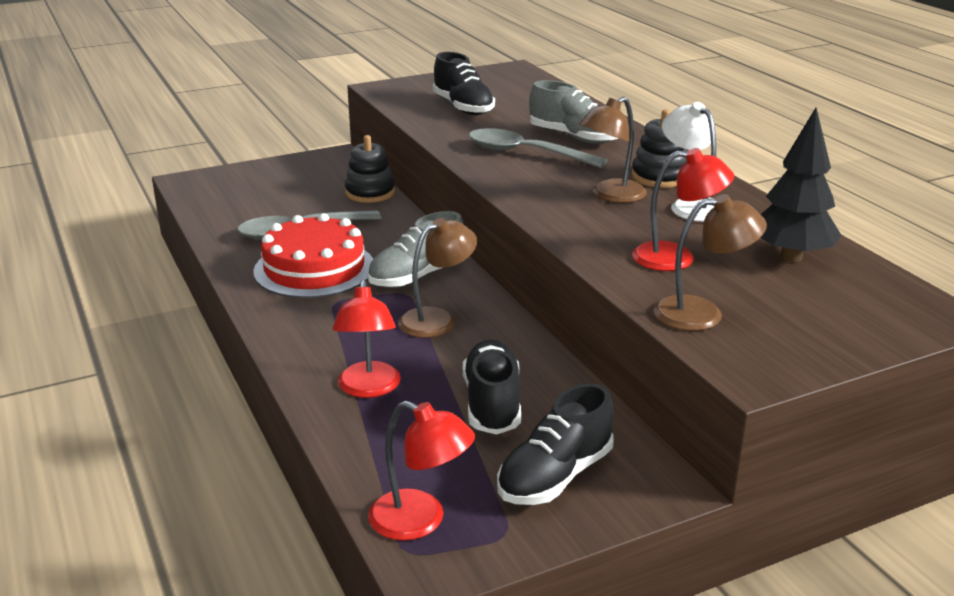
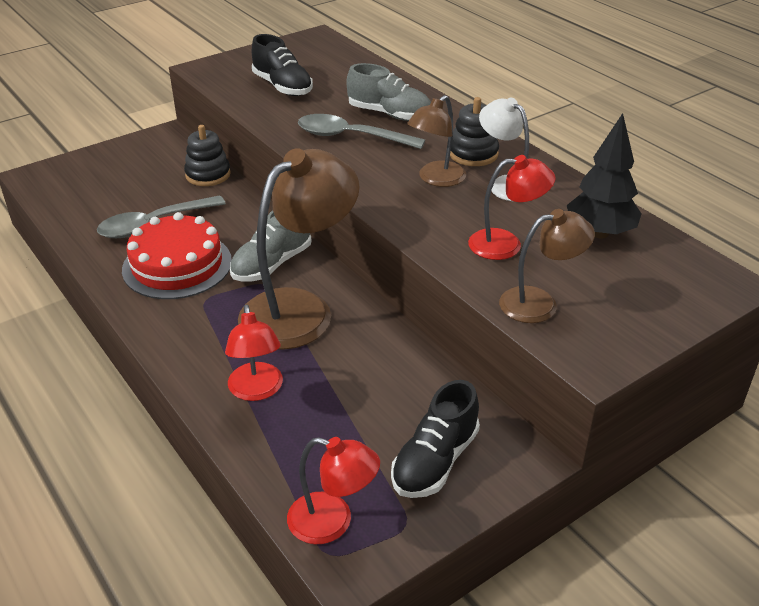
camera: 10 degrees left, 10 degrees up
brown lamp [398,218,477,338] -> brown lamp [238,148,360,350], size x1.83
black shoe [463,340,521,435] -> none

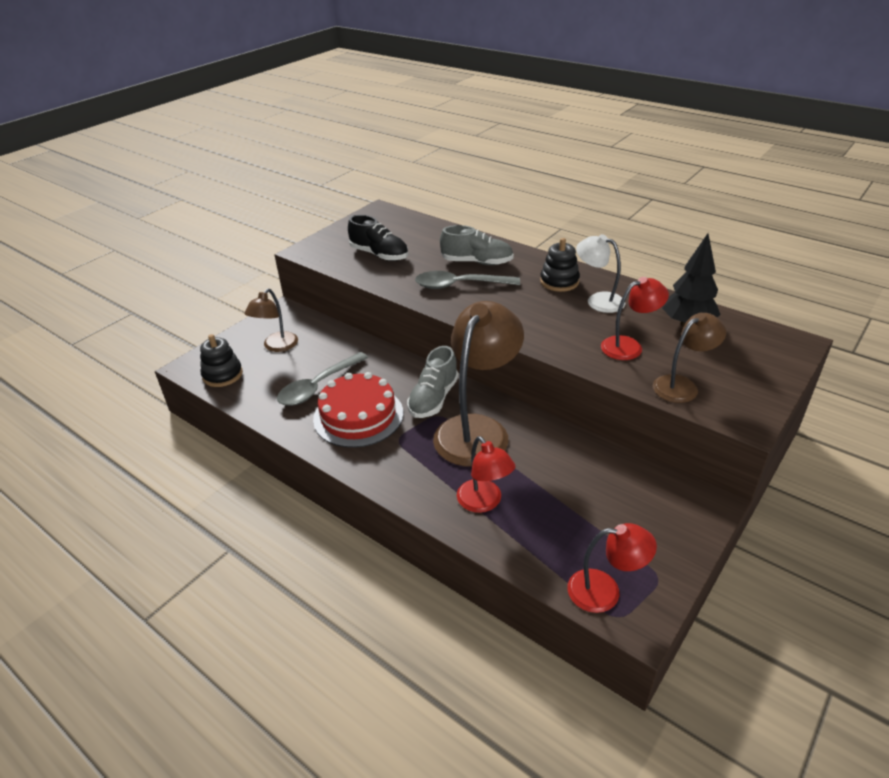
camera: 15 degrees left, 0 degrees up
black stacking toy [184,125,231,186] -> black stacking toy moved to [200,334,243,387]
black shoe [391,380,480,498] -> none
brown lamp [407,95,466,187] -> brown lamp moved to [244,289,298,352]

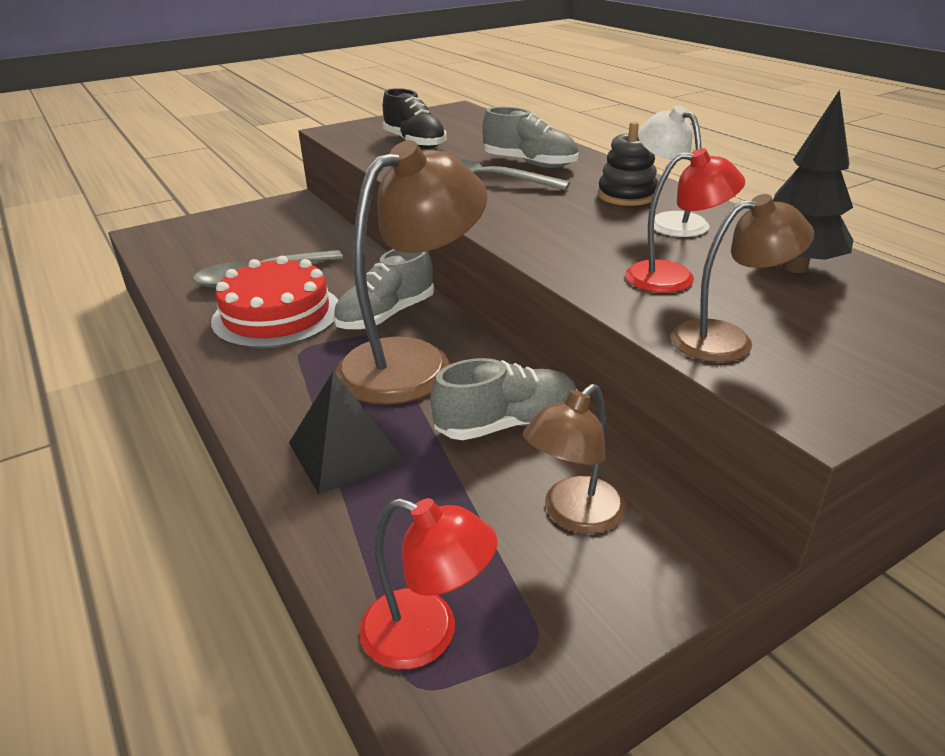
camera: 20 degrees right, 5 degrees down
black stacking toy [200,334,243,387] -> none
brown lamp [244,289,298,352] -> brown lamp moved to [523,384,626,534]
red lamp [457,436,515,513] -> black pyramid [289,371,405,495]
none -> grey shoe [430,358,577,440]

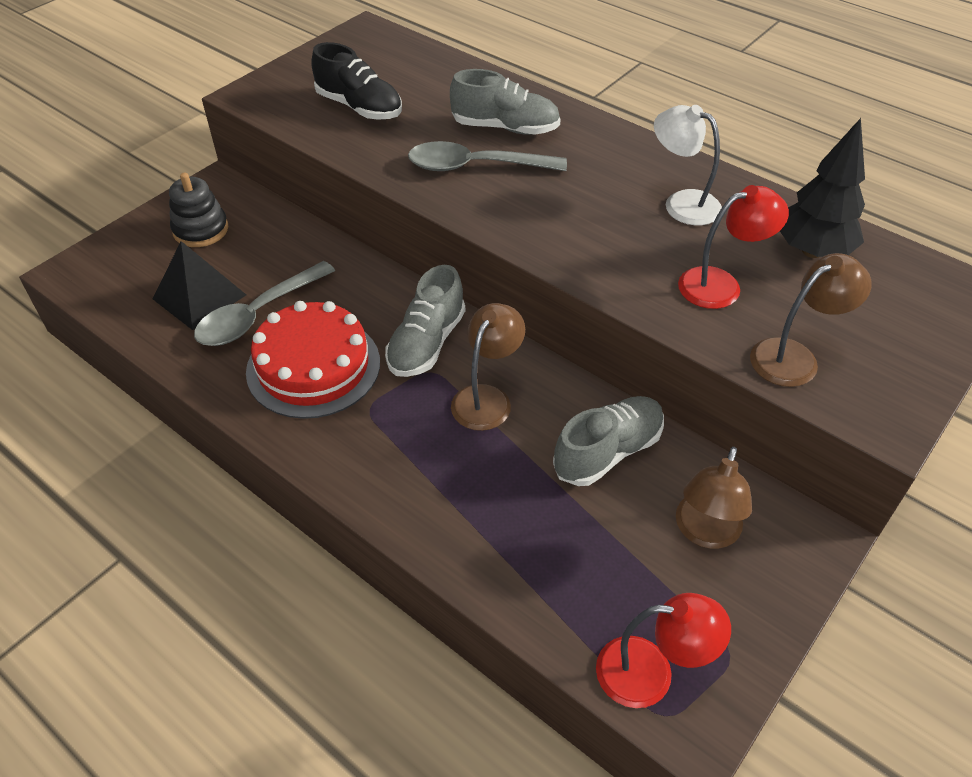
camera: 20 degrees left, 15 degrees up
black pyramid [289,371,405,495] -> black pyramid moved to [153,241,246,330]
brown lamp [335,140,488,405] -> brown lamp [451,303,525,431], size x0.55
black stacking toy [598,122,658,206] -> black stacking toy moved to [169,173,229,247]

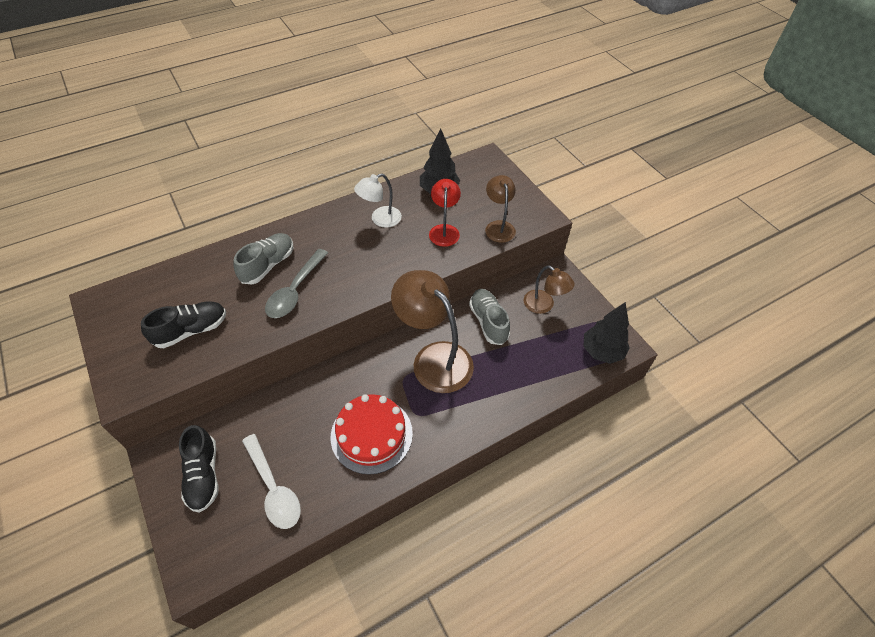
camera: 70 degrees left, 5 degrees up
black pyramid [153,241,246,330] -> white spoon [242,434,301,529]
black stacking toy [169,173,229,247] -> black shoe [179,425,219,513]
grey spoon [194,261,335,346] -> none
grey shoe [385,265,465,377] -> none
brown lamp [451,303,525,431] -> brown lamp [391,270,474,393], size x1.83
red lamp [596,593,731,708] -> black tree [584,302,630,364]

